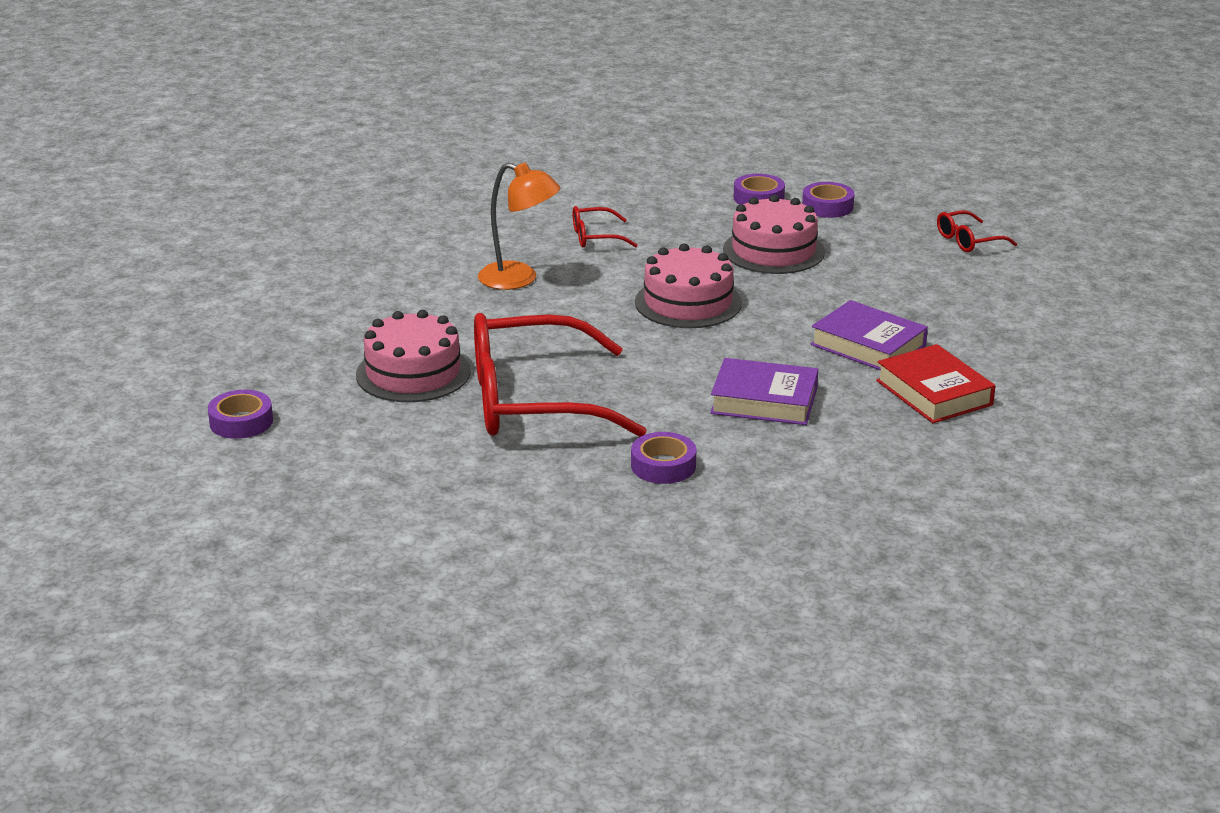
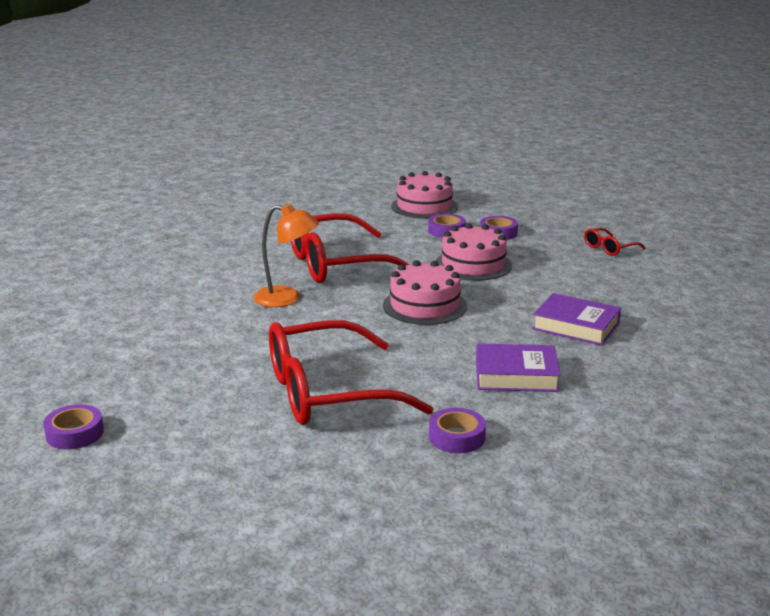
camera: 10 degrees left, 5 degrees down
pink cake [356,310,471,402] -> pink cake moved to [391,171,458,219]
red glasses [573,206,638,248] -> red glasses [291,213,409,283], size x2.36
red book [876,344,995,423] -> none

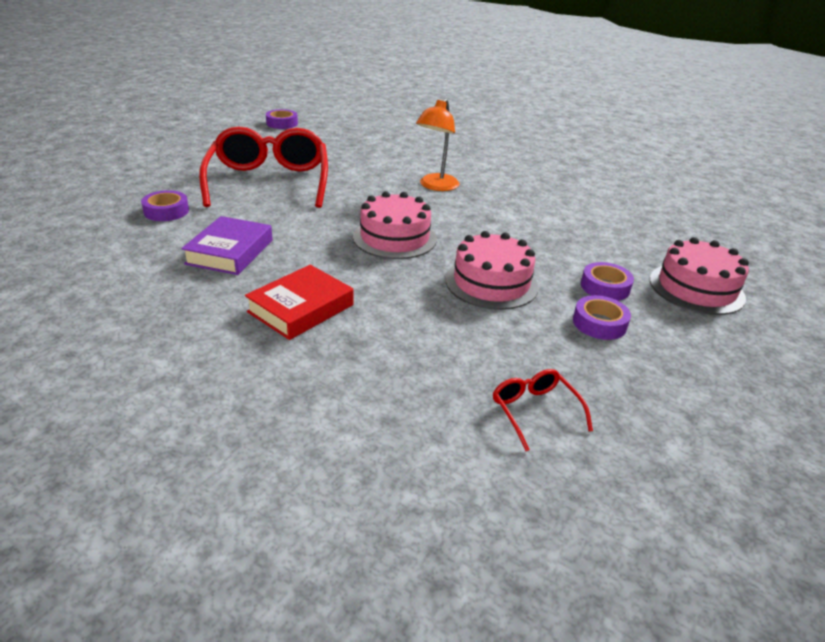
camera: 100 degrees right, 10 degrees up
red glasses [291,213,409,283] -> none
purple book [532,293,621,346] -> red book [245,265,353,340]

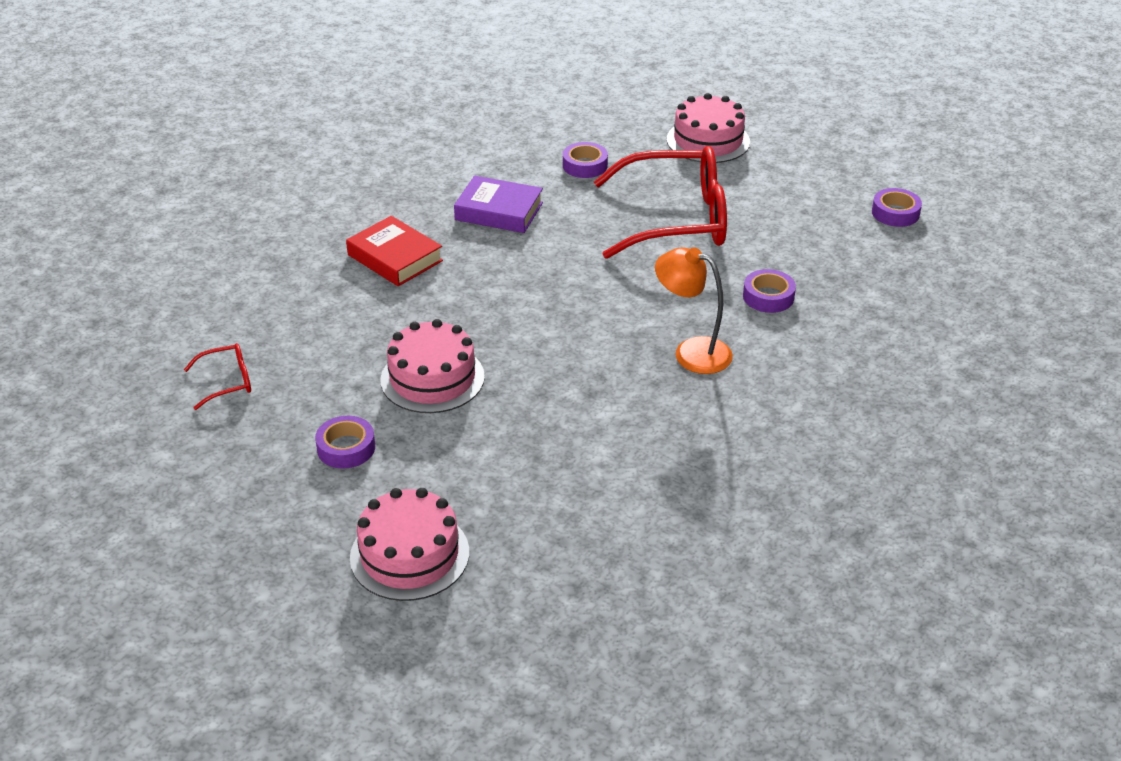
camera: 95 degrees right, 5 degrees up
pink cake [353,191,437,259] -> pink cake moved to [667,93,750,163]
purple tape [581,262,634,301] -> purple tape moved to [743,269,796,313]

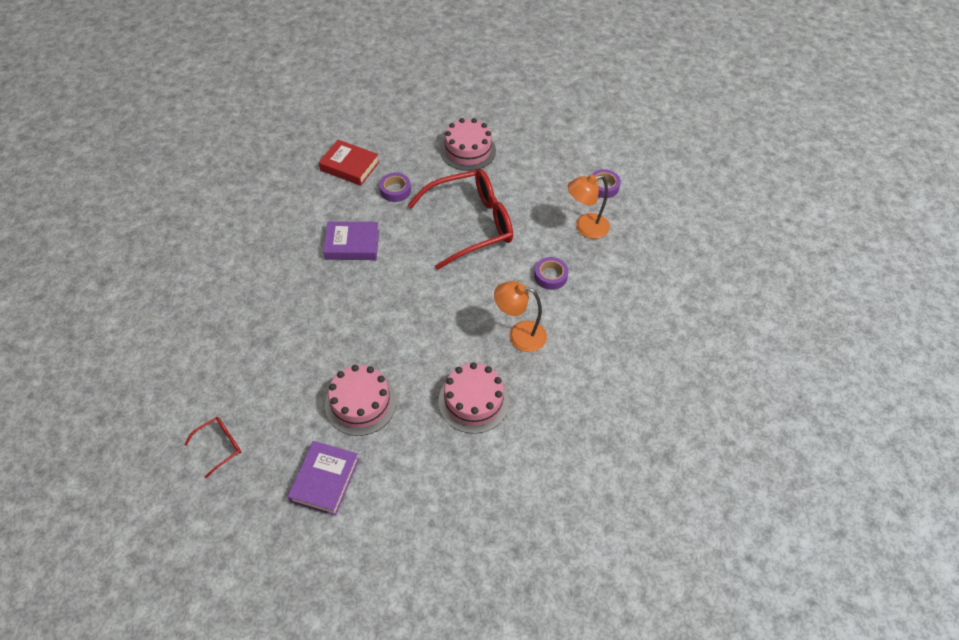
camera: 20 degrees left, 15 degrees up
purple tape [315,416,375,469] -> purple book [288,441,359,516]
red book [346,216,443,286] -> red book moved to [319,140,379,186]
pink cake [350,488,469,601] -> pink cake moved to [438,362,509,434]
none -> orange lamp [568,174,610,239]

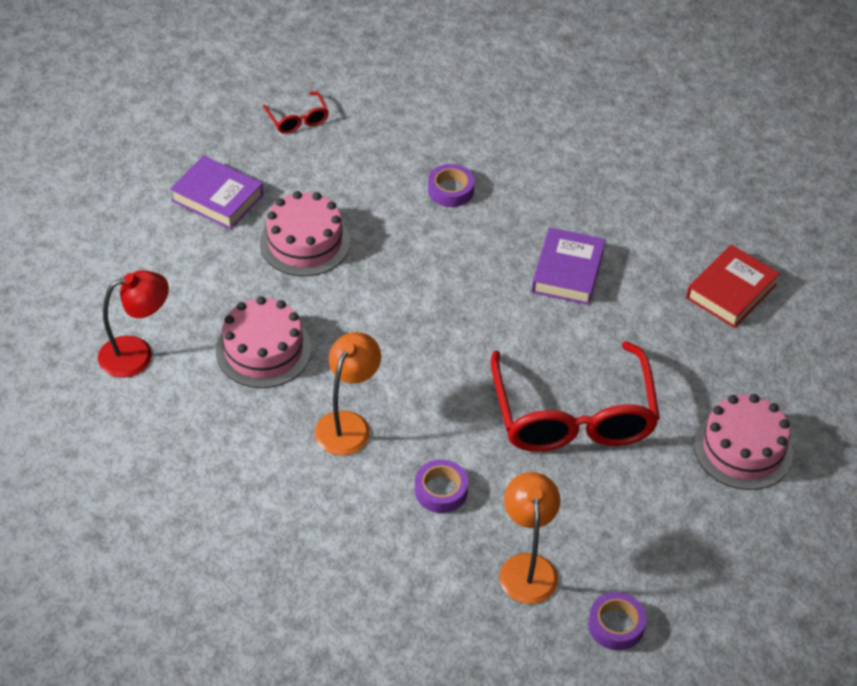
camera: 105 degrees right, 5 degrees down
purple tape [379,173,411,202] -> purple tape moved to [428,164,475,207]
none -> red lamp [98,270,169,378]

